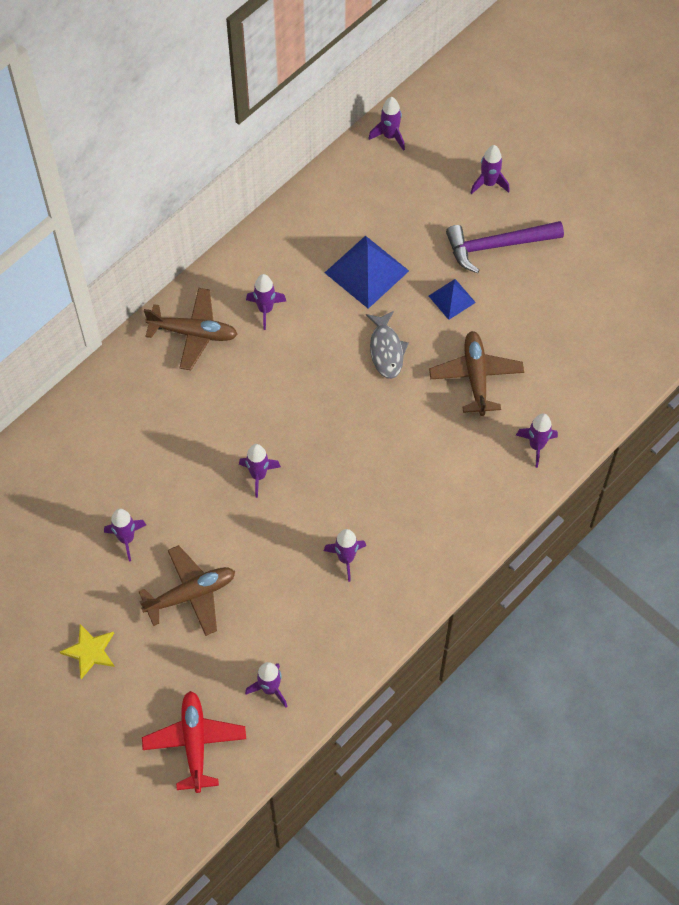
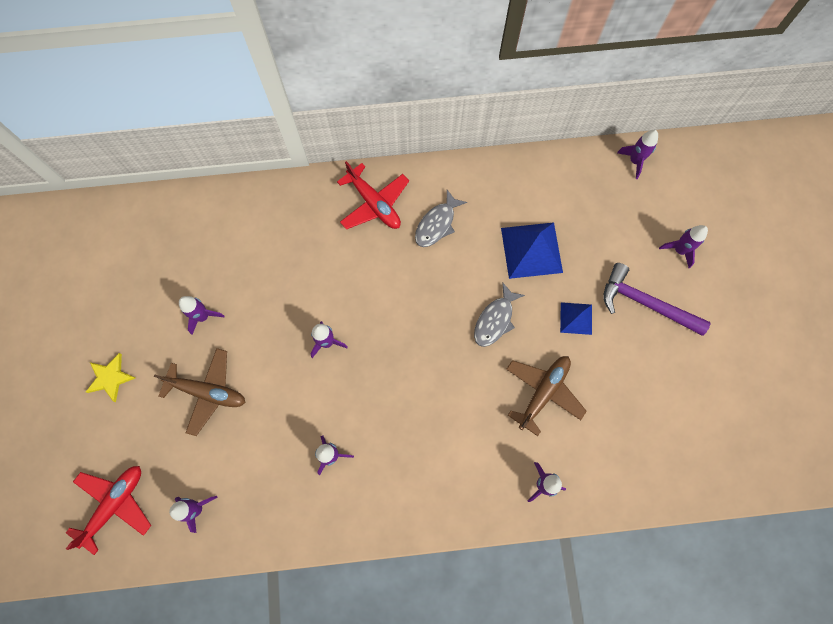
camera: 40 degrees right, 10 degrees up
brown plane [144,288,238,370] -> red plane [337,161,409,230]
purple rocket [246,274,286,330] -> grey fish [415,190,467,247]

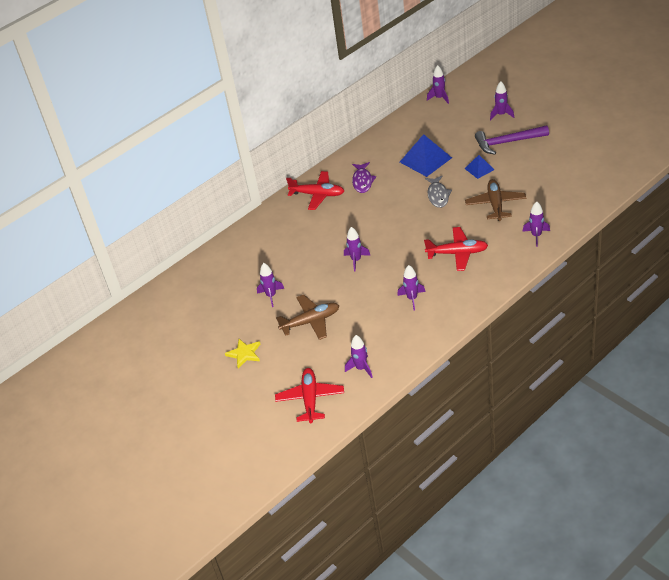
camera: 30 degrees left, 30 degrees down
grey fish [415,190,467,247] -> purple fish [352,162,376,193]
none -> red plane [424,227,488,271]

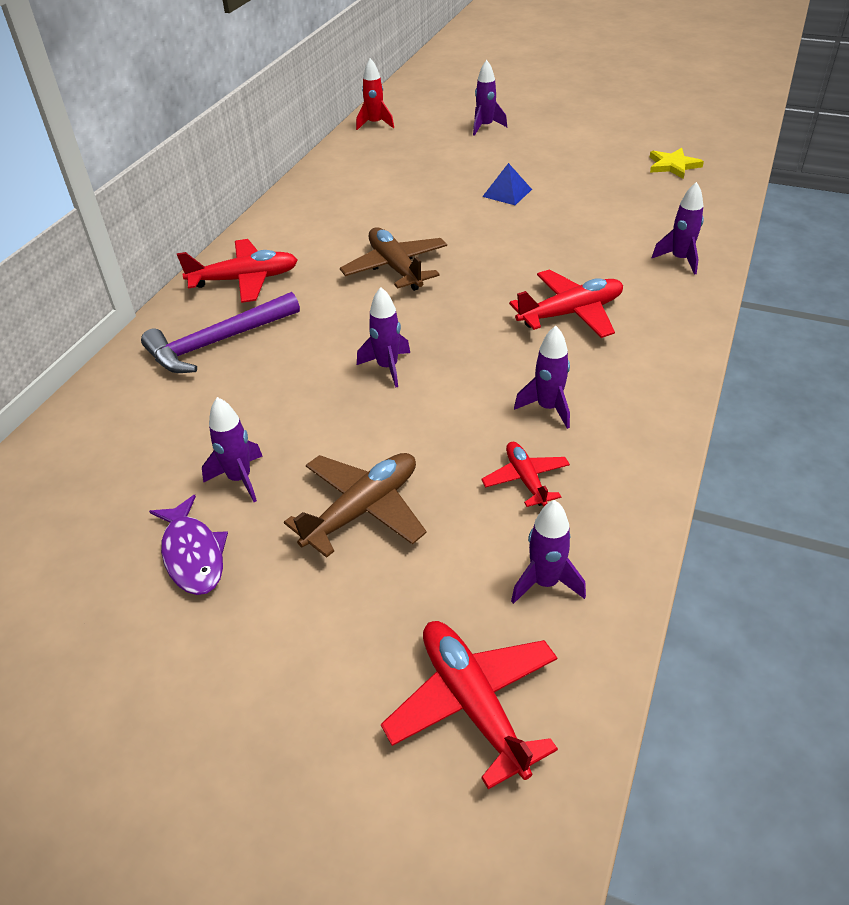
camera: 30 degrees left, 0 degrees up
yellow star [225,339,260,368] -> yellow star moved to [650,148,704,179]
purple fish [352,162,376,193] -> purple fish moved to [149,495,228,595]
blue pyramid [400,134,452,177] -> none
grey fish [425,175,452,208] -> none
purple rocket [427,65,449,104] -> red rocket [356,58,394,130]
brown plane [465,179,526,221] -> brown plane moved to [340,227,447,291]
purple hammer [475,125,549,154] -> purple hammer moved to [141,292,300,373]
none -> red plane [481,442,570,507]

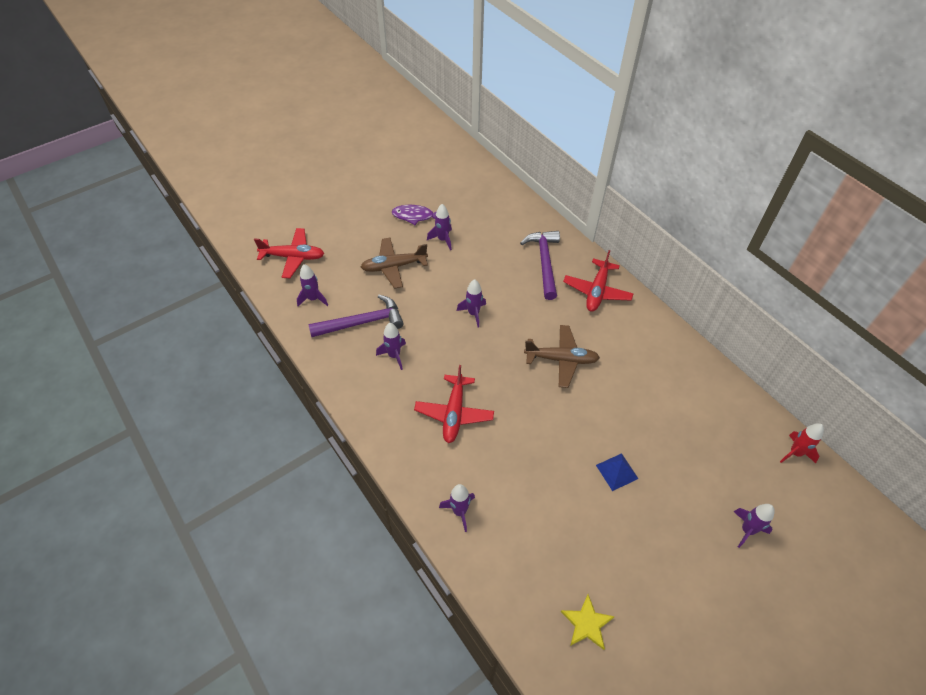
camera: 120 degrees right, 10 degrees up
brown plane [284,453,427,558] -> brown plane turned 90 degrees clockwise [361,238,428,289]
red plane [481,442,570,507] -> purple hammer [309,295,404,337]

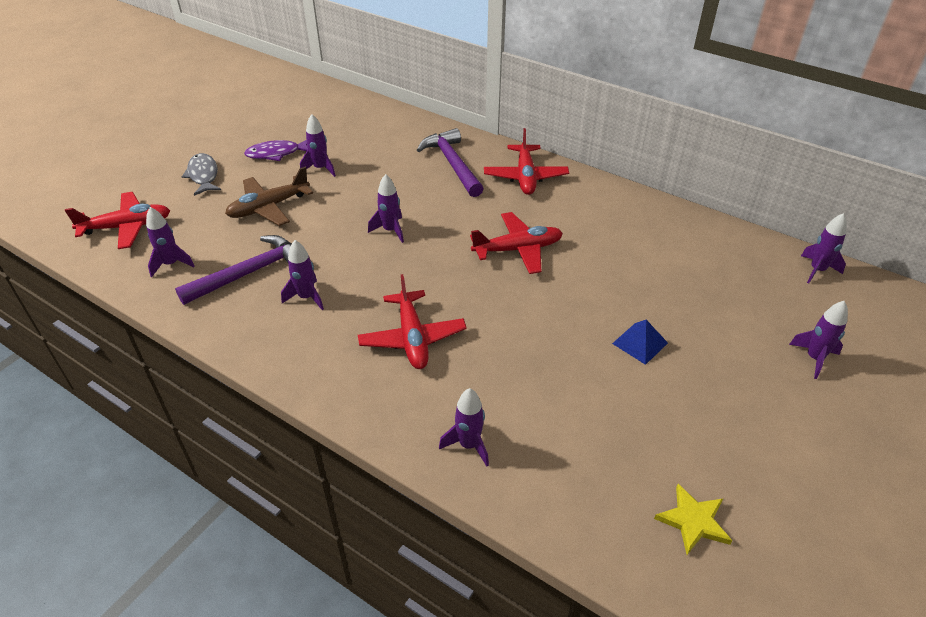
camera: 20 degrees left, 10 degrees down
brown plane [524,325,600,388] -> red plane [470,212,563,274]
red rocket [780,423,824,463] -> purple rocket [801,213,847,284]
none -> grey fish [182,153,221,196]

